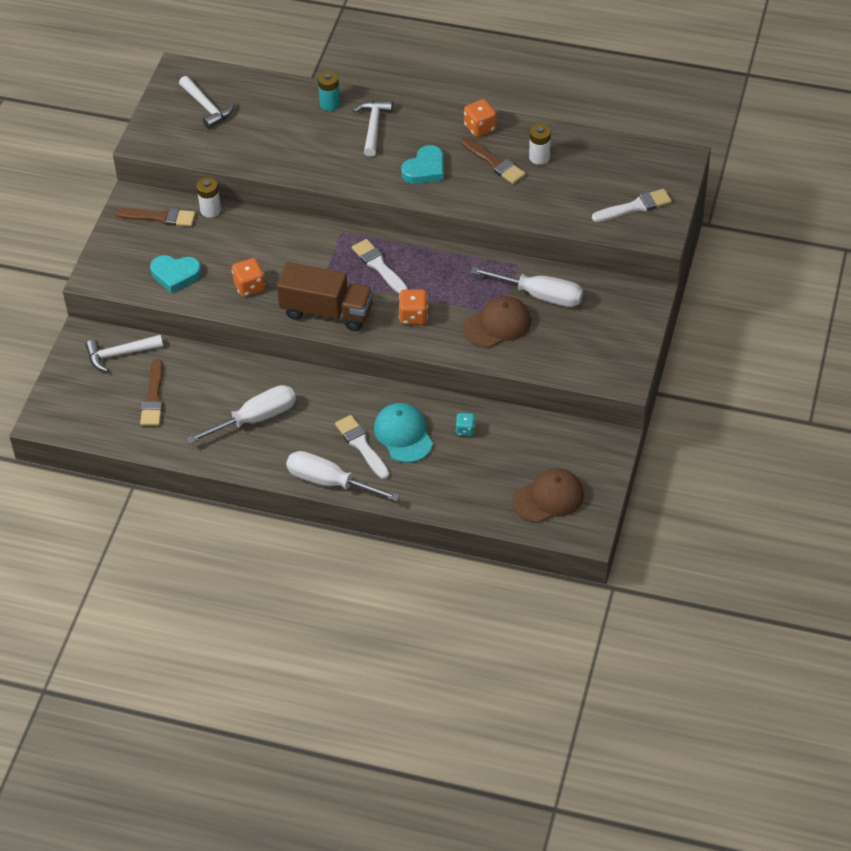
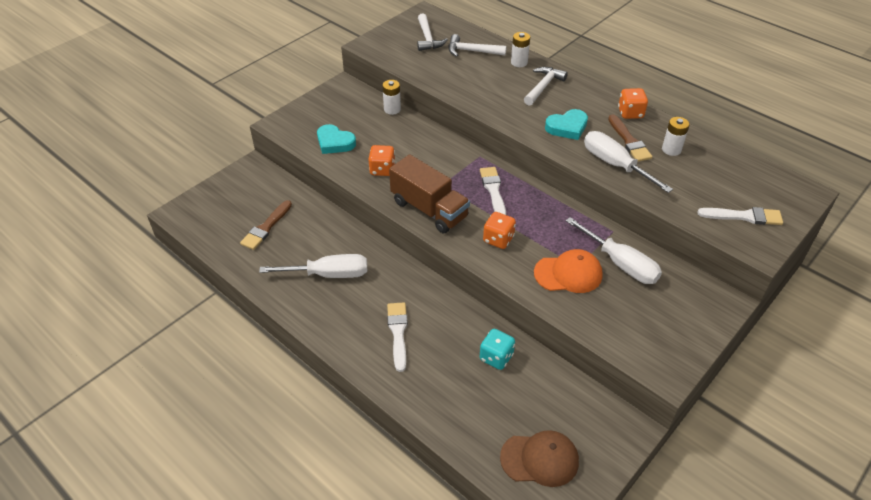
camera: 25 degrees right, 5 degrees down
white hammer [86,335,163,372] -> white hammer moved to [449,34,507,57]
brown brush [115,208,196,227] -> none
white screwdriver [286,451,400,502] -> white screwdriver moved to [584,131,673,193]
turquoise battery [318,71,340,111] -> white battery [511,32,530,67]
turquoise cap [374,403,433,463] -> none
turquoise dice [456,413,475,436] -> turquoise dice [480,329,515,370], size x1.56
brown cap [463,296,531,348] -> orange cap [534,249,603,293]

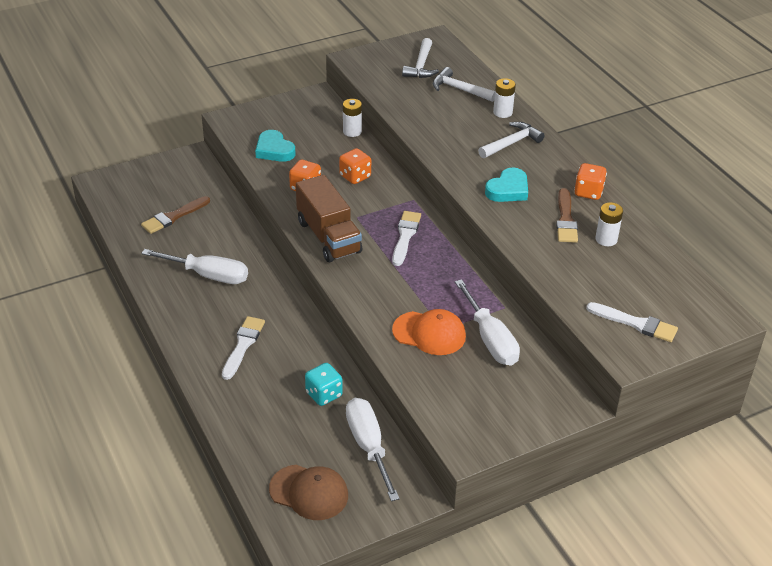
camera: 20 degrees right, 5 degrees down
orange dice [483,212,516,249] -> orange dice moved to [339,148,371,184]
turquoise heart [545,109,588,140] -> turquoise heart turned 45 degrees counterclockwise [485,167,528,202]
white screwdriver [584,131,673,193] -> white screwdriver moved to [346,398,400,501]

